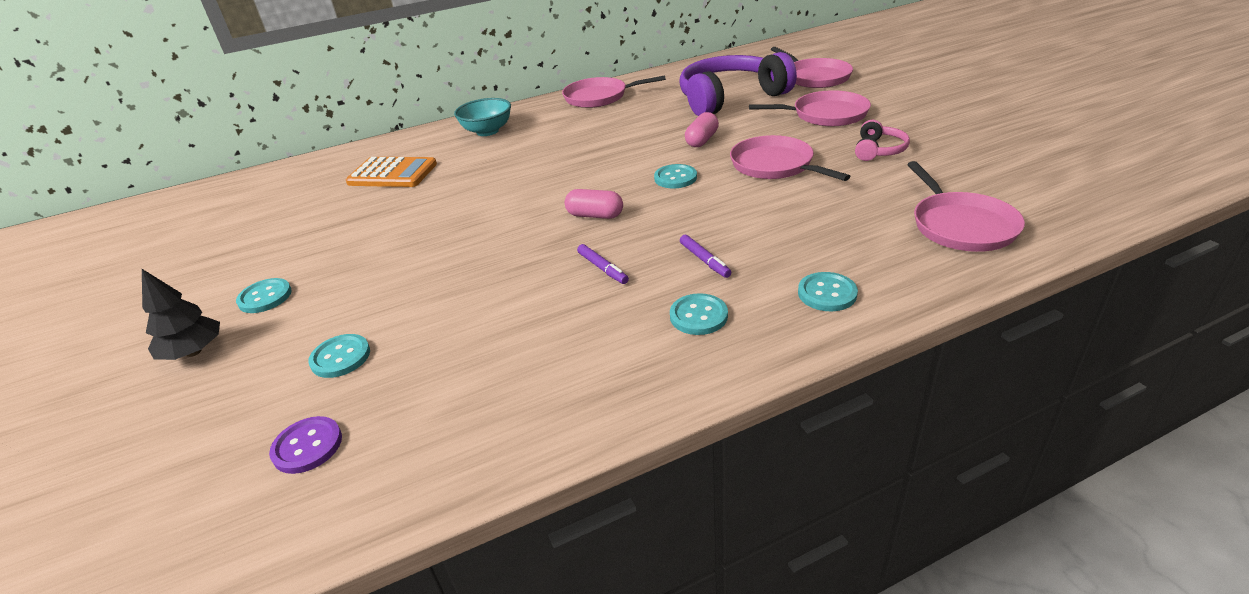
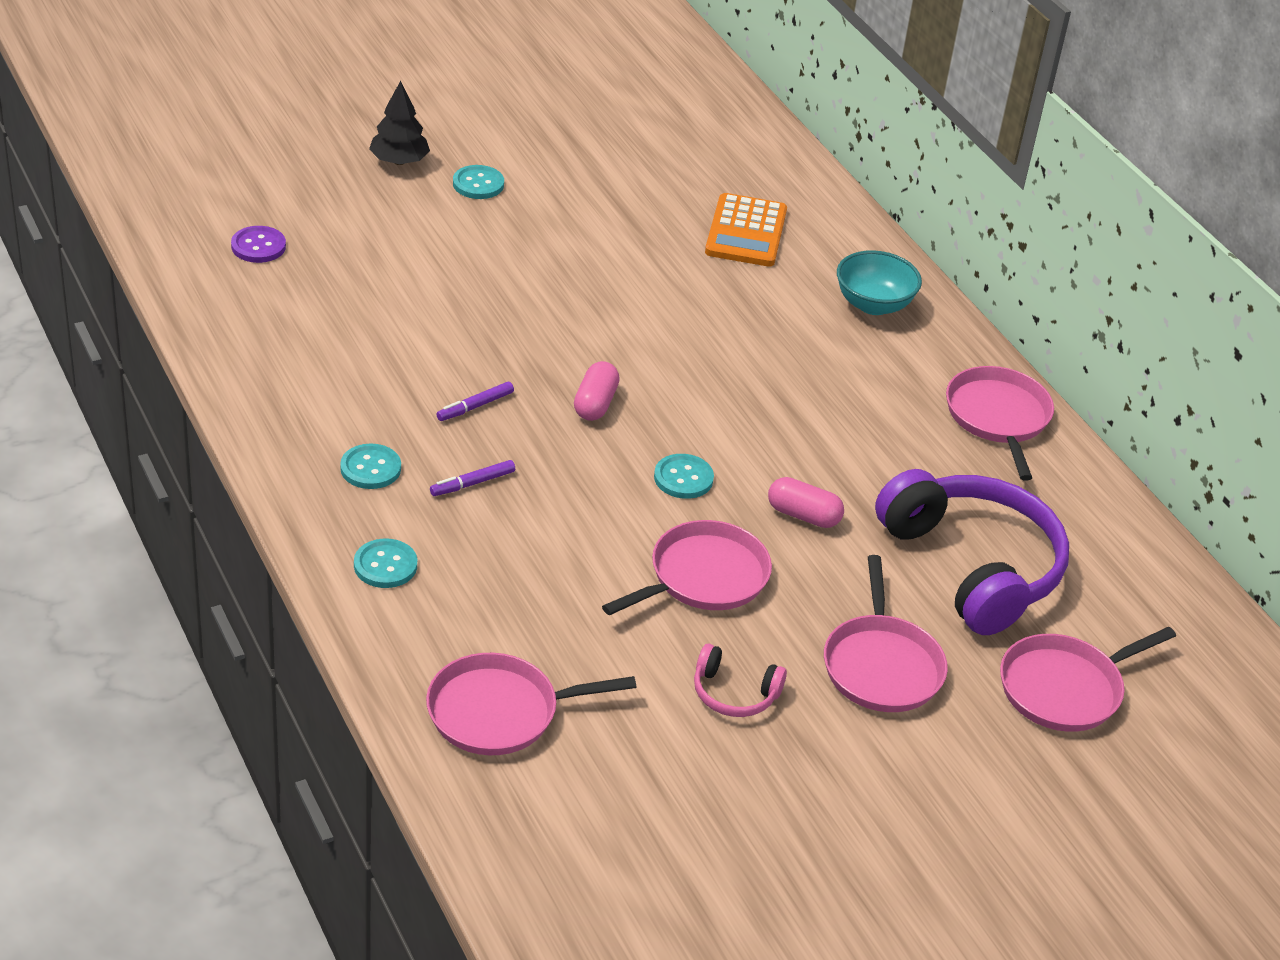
camera: 80 degrees right, 5 degrees up
turquoise button [308,334,370,378] -> none

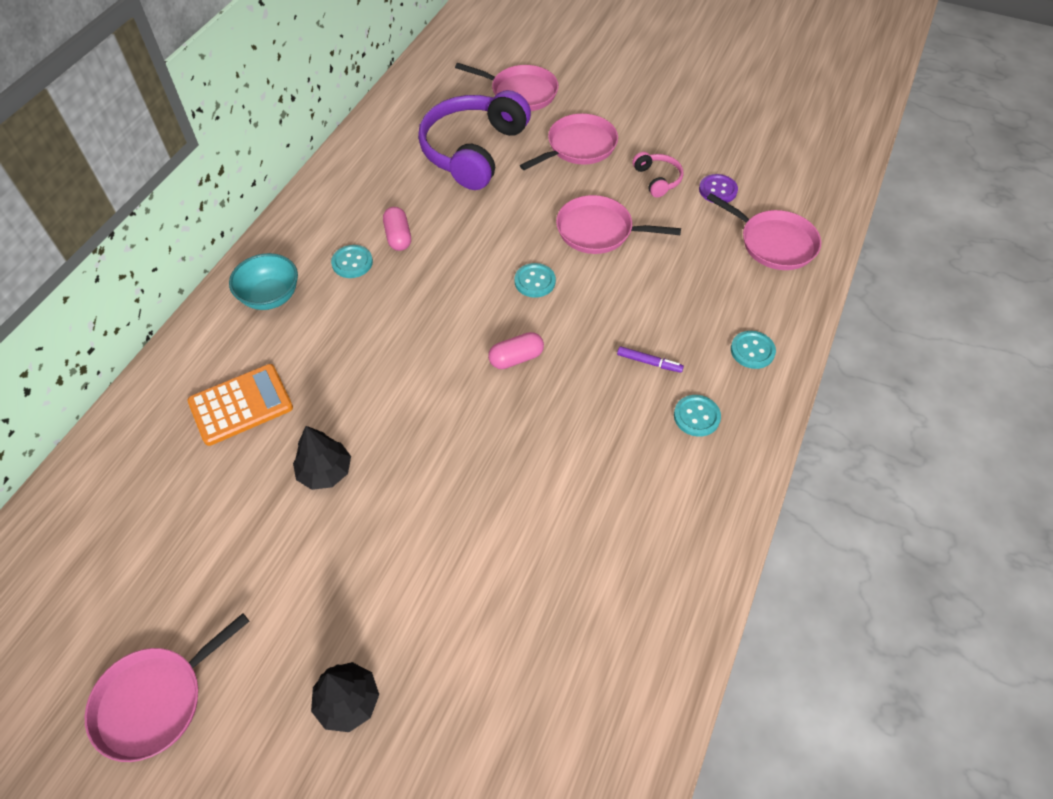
camera: 125 degrees left, 15 degrees up
purple button [231,226,286,263] -> purple button moved to [699,174,738,203]
purple marker [436,382,514,421] -> none
turquoise button [453,165,504,199] -> turquoise button moved to [331,245,373,278]
pink capsule [768,477,844,528] -> pink capsule moved to [383,207,411,251]
pink pan [946,366,1054,481] -> pink pan moved to [85,613,249,762]
none -> black tree [293,426,351,490]

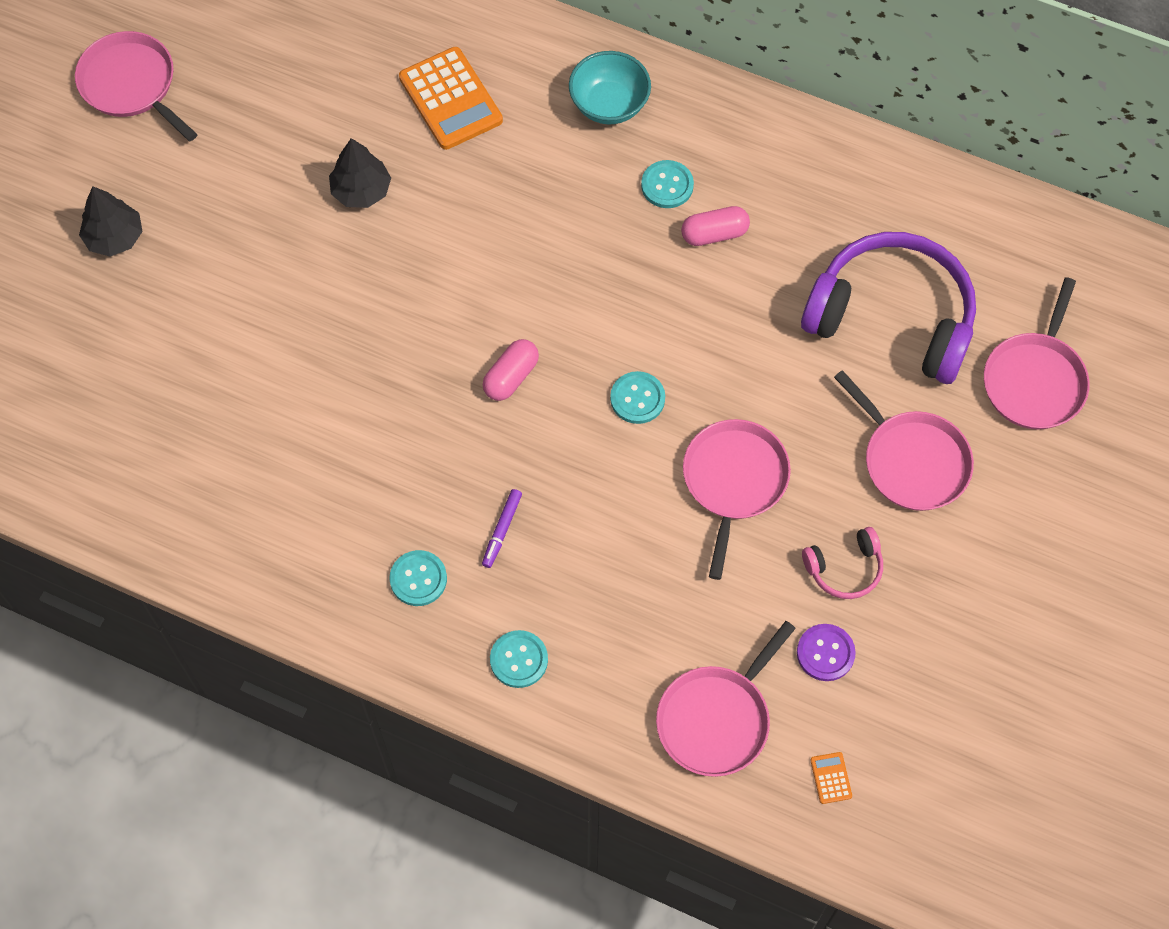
camera: 90 degrees right, 10 degrees up
pink capsule [488,332,544,369] -> pink capsule turned 60 degrees clockwise [483,339,539,401]
none -> orange calculator [810,752,852,804]

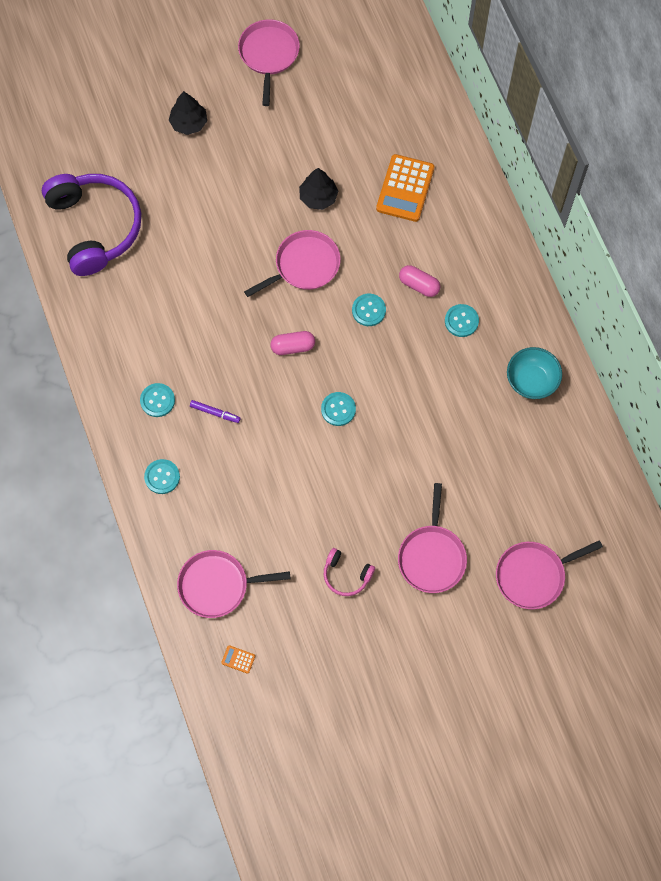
camera: 45 degrees right, 5 degrees up
purple marker [482,489,522,568] -> purple marker turned 135 degrees counterclockwise [190,400,241,423]
turquoise bowl [569,51,651,124] -> turquoise bowl moved to [507,347,562,399]
pink capsule [681,206,750,246] -> pink capsule moved to [399,265,440,297]
pink pan [683,419,791,580] -> pink pan moved to [244,230,341,297]
purple button [797,624,856,681] -> none
purple headphones [801,232,976,384] -> purple headphones moved to [42,174,141,276]
orange calculator [810,752,852,804] -> orange calculator turned 105 degrees counterclockwise [221,645,255,674]
none -> turquoise button [352,294,386,326]

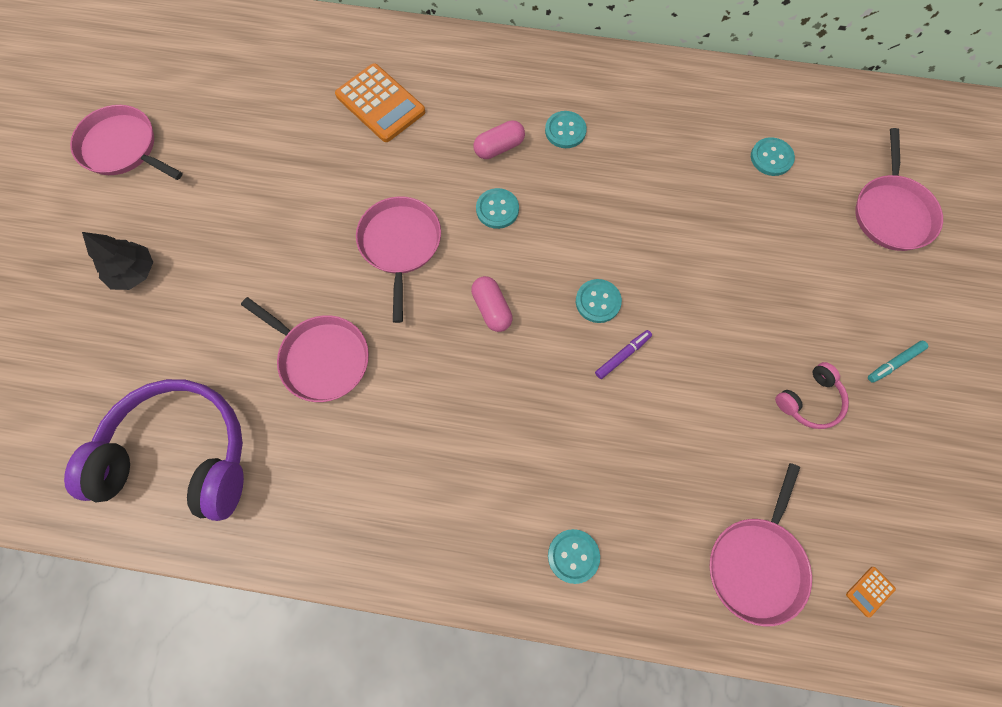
camera: 60 degrees left, 0 degrees up
turquoise button [140,383,175,417] -> turquoise button moved to [751,137,795,176]
purple marker [190,400,241,423] -> purple marker moved to [595,330,652,379]
pink capsule [270,331,315,355] -> pink capsule turned 45 degrees counterclockwise [471,276,513,332]
black tree [299,168,338,210] -> none
pink pan [398,483,467,593] -> pink pan moved to [241,297,369,402]
turquoise bowl [507,347,562,399] -> none
none -> turquoise marker [868,341,928,383]

